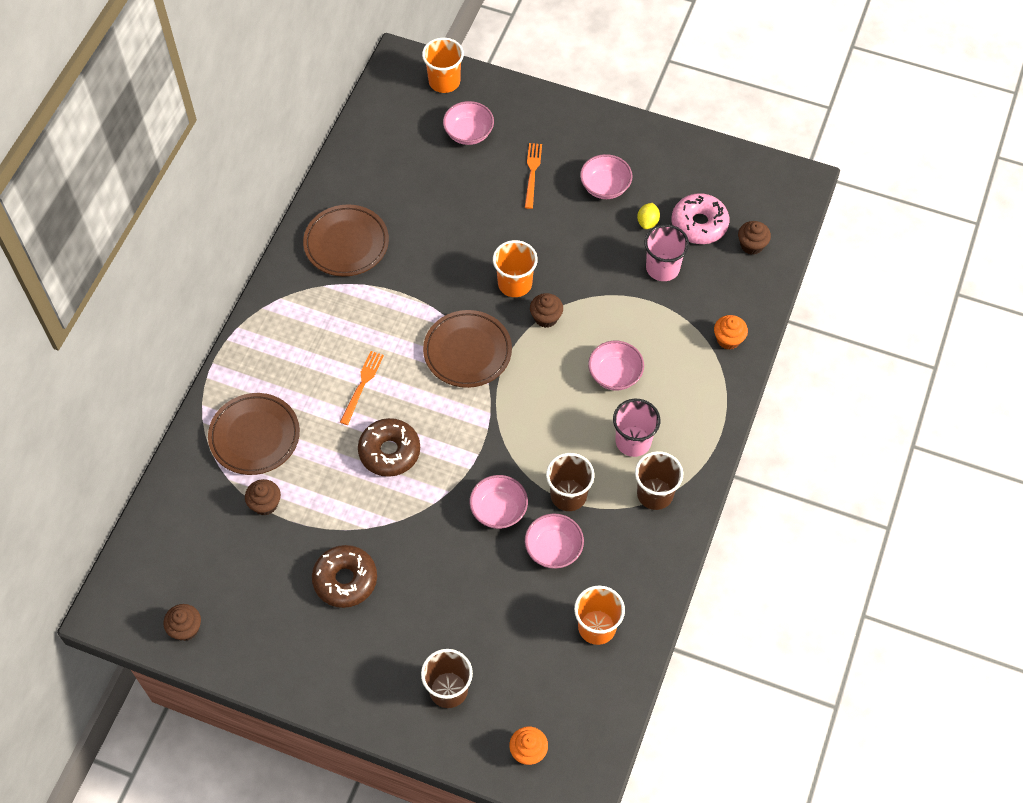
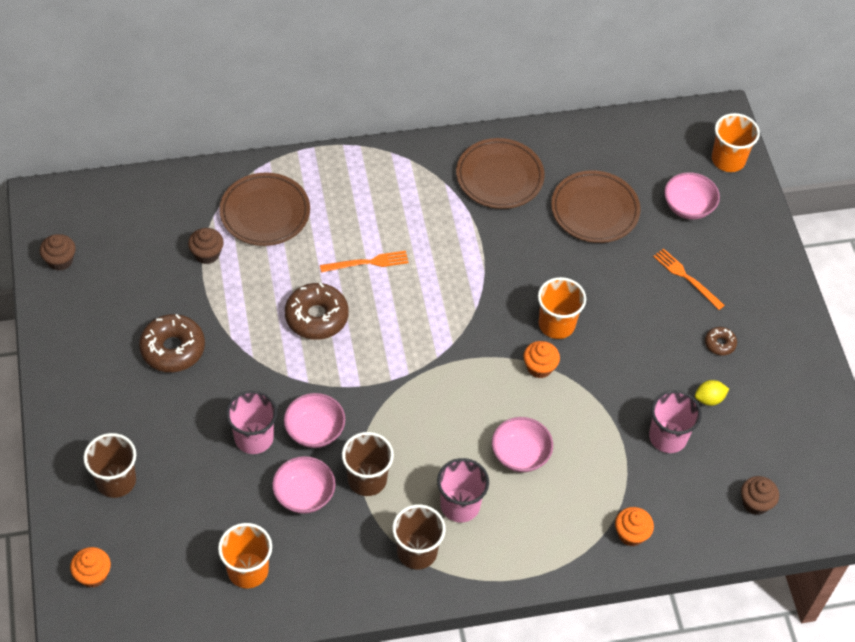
camera: 55 degrees right, 5 degrees down
brown plate [423,310,512,388] -> brown plate moved to [551,170,641,243]
orange fork [525,143,542,209] -> orange fork turned 105 degrees counterclockwise [653,248,725,310]
brown cupcake [530,293,563,328] -> orange cupcake [523,341,560,378]
pink bowl [580,154,632,199] -> brown donut [705,327,737,355]
pink donut [672,193,729,244] -> none
none -> pink cup [226,390,277,454]

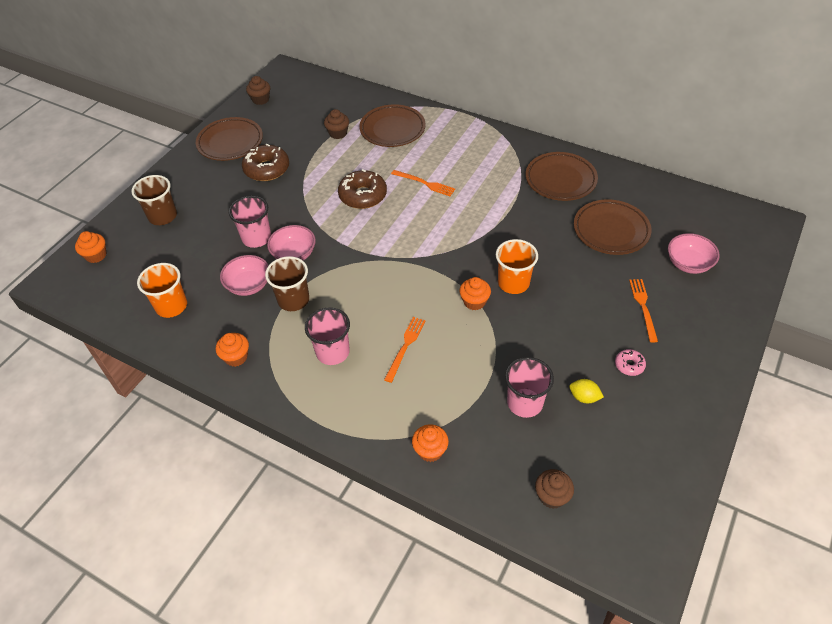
camera: 45 degrees right, 5 degrees down
brown cup [392,504,446,569] -> none
pink bowl [492,417,553,472] -> orange fork [384,317,425,383]
brown donut [705,327,737,355] -> pink donut [615,349,646,376]
orange cup [712,113,760,172] -> none
none -> brown plate [196,117,263,161]
none -> orange cupcake [216,333,249,367]

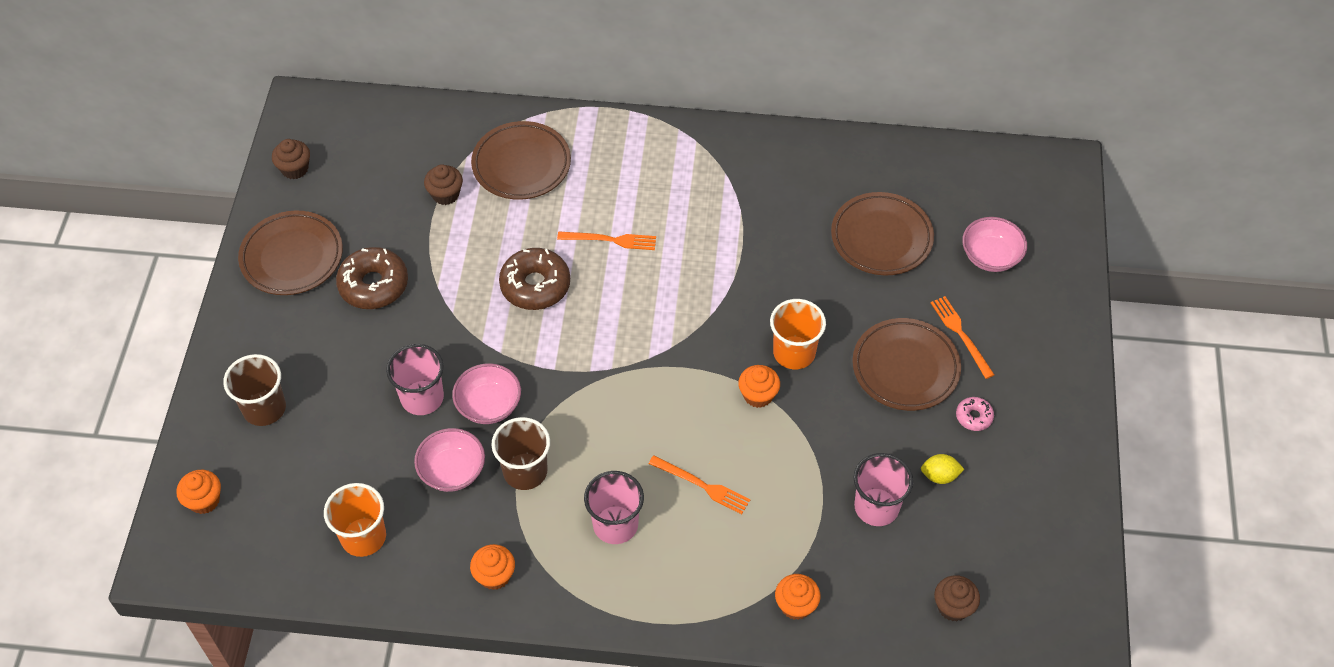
camera: 25 degrees left, 5 degrees up
orange fork [384,317,425,383] -> orange fork turned 120 degrees clockwise [649,455,750,514]
brown plate [526,152,598,201] -> brown plate moved to [852,318,961,411]

